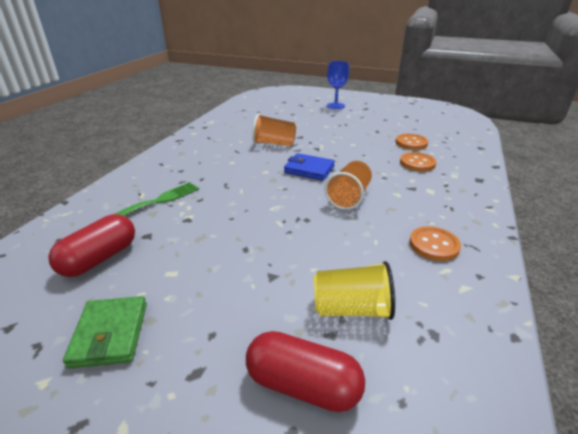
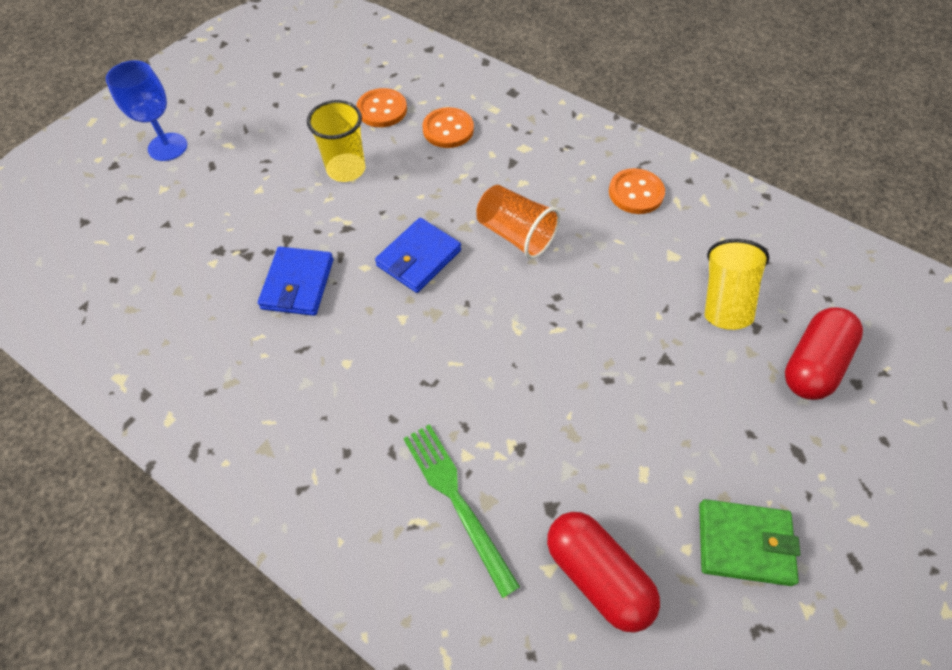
camera: 75 degrees left, 25 degrees up
orange cup [252,113,296,146] -> blue wallet [258,247,333,316]
none -> yellow cup [307,100,365,182]

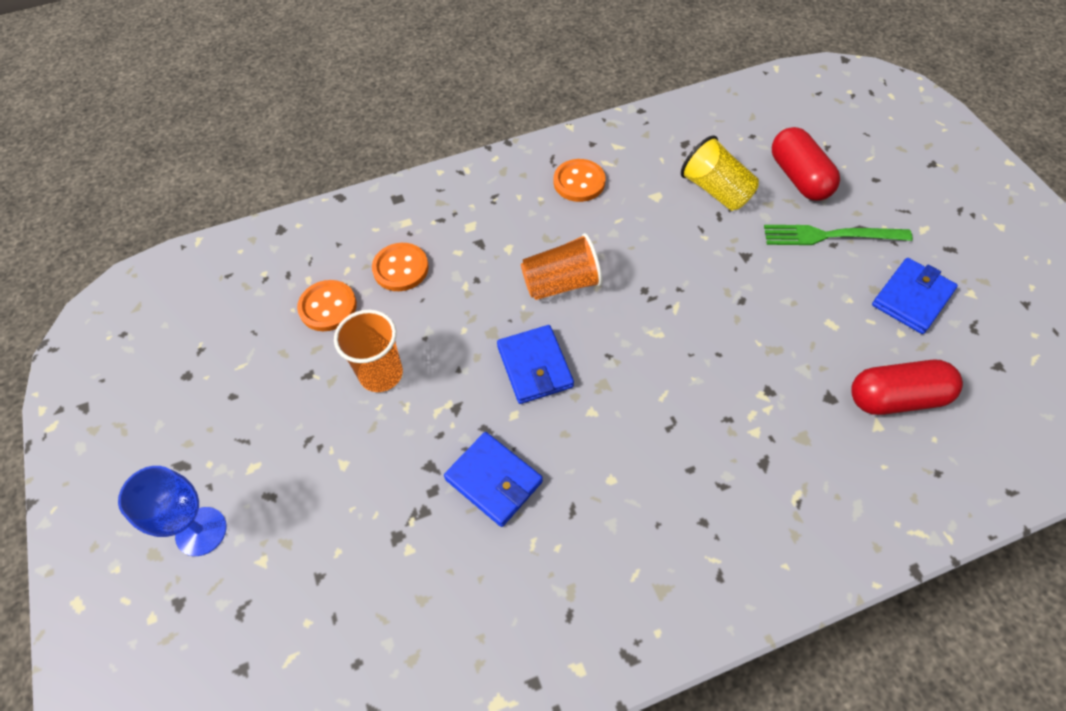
camera: 55 degrees left, 0 degrees up
yellow cup [307,100,365,182] -> orange cup [334,309,403,392]
green fork [403,424,520,598] -> green fork moved to [764,225,913,245]
green wallet [699,499,800,586] -> blue wallet [872,258,958,334]

